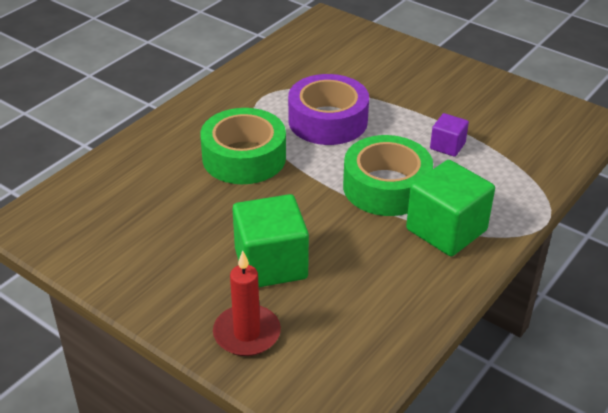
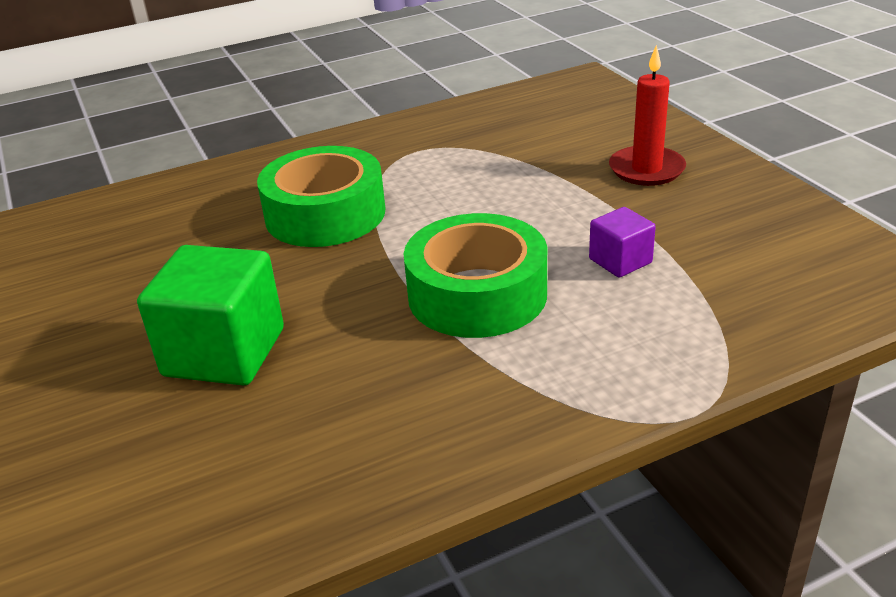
camera: 30 degrees right, 5 degrees down
red candle [213,251,281,356] -> red candle moved to [609,45,686,186]
purple tape [288,74,369,145] -> none
green cube [406,160,495,256] -> none

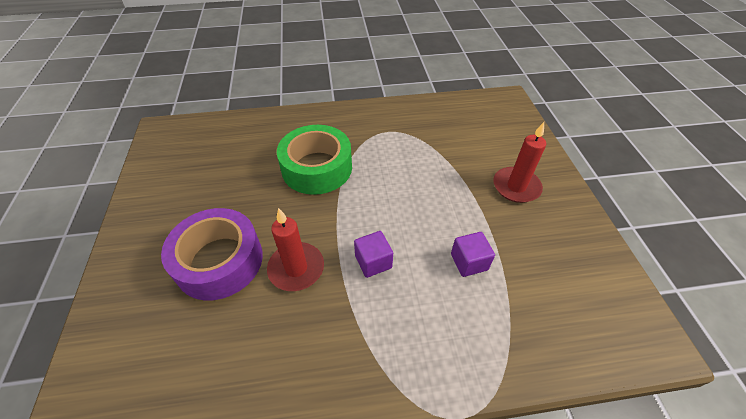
camera: 15 degrees right, 15 degrees up
green cube [137,245,284,385] -> purple tape [161,208,263,300]
green tape [404,213,547,338] -> purple cube [354,231,393,278]
none -> red candle [267,208,324,291]

